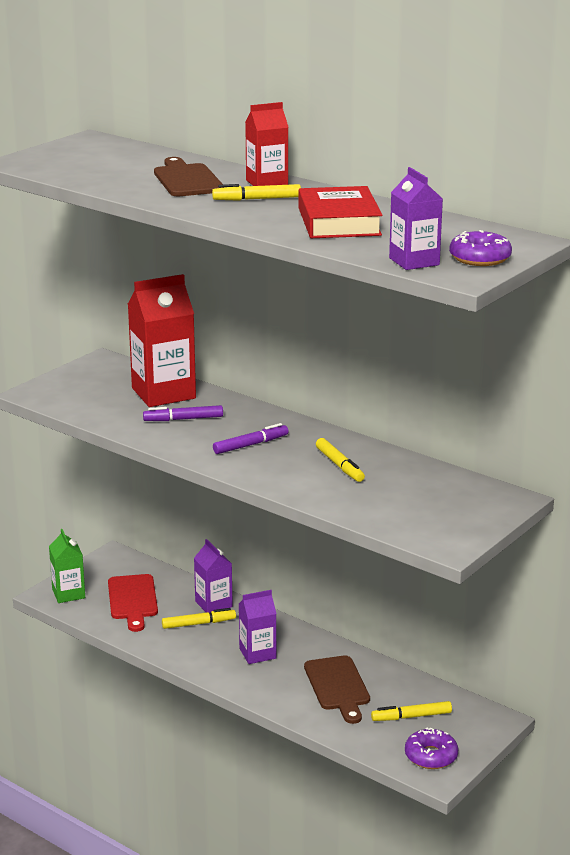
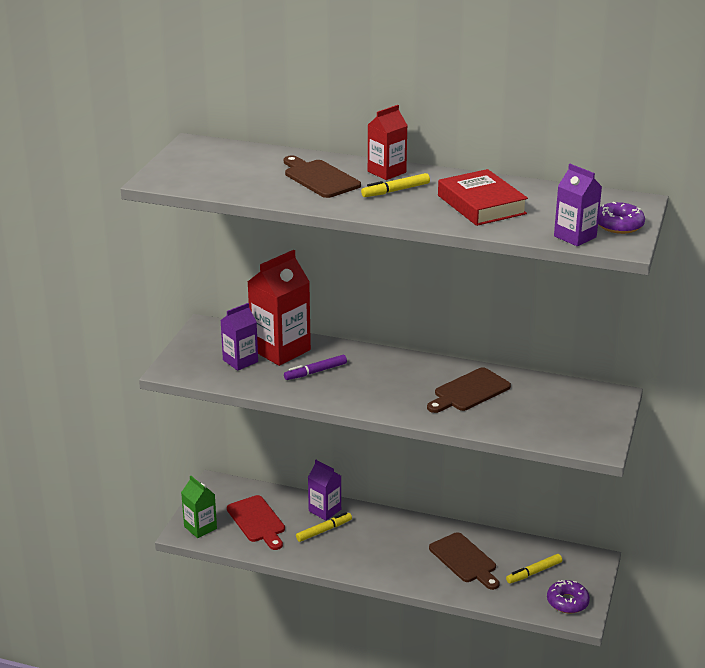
camera: 20 degrees left, 5 degrees up
purple marker [213,423,289,454] -> none
purple carton [239,590,277,664] -> purple carton moved to [220,303,258,371]
yellow marker [316,438,365,482] -> brown cutting board [427,367,511,413]

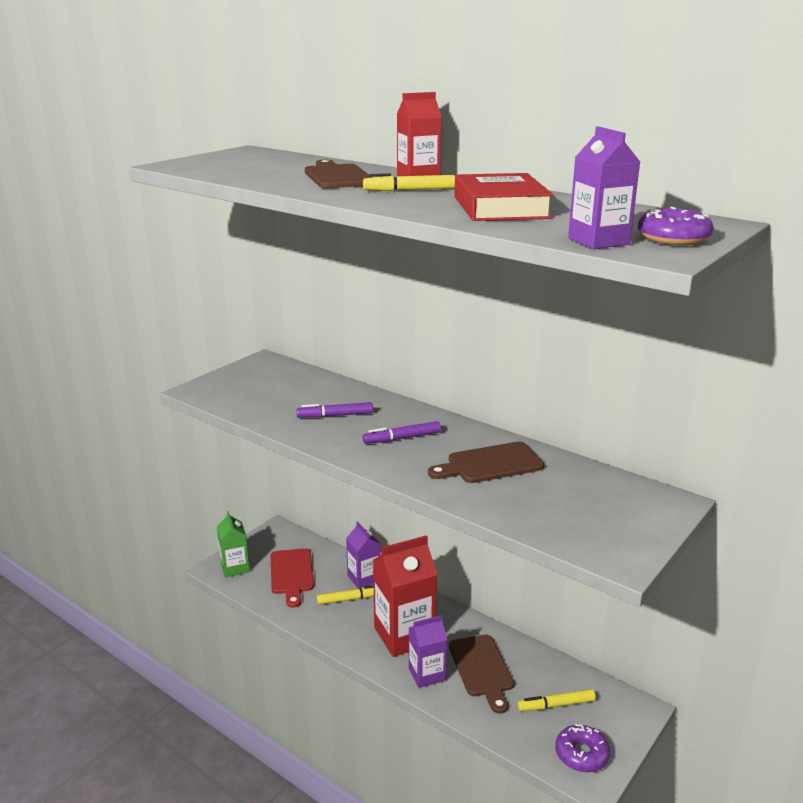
camera: 20 degrees right, 5 degrees down
purple carton [220,303,258,371] -> purple carton moved to [409,615,447,688]
red carton [248,250,311,366] -> red carton moved to [373,535,437,657]
none -> purple marker [363,421,441,444]

